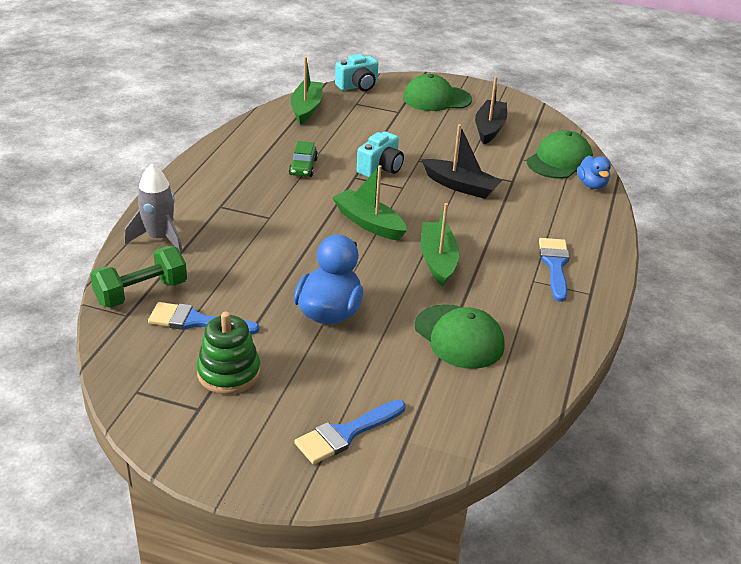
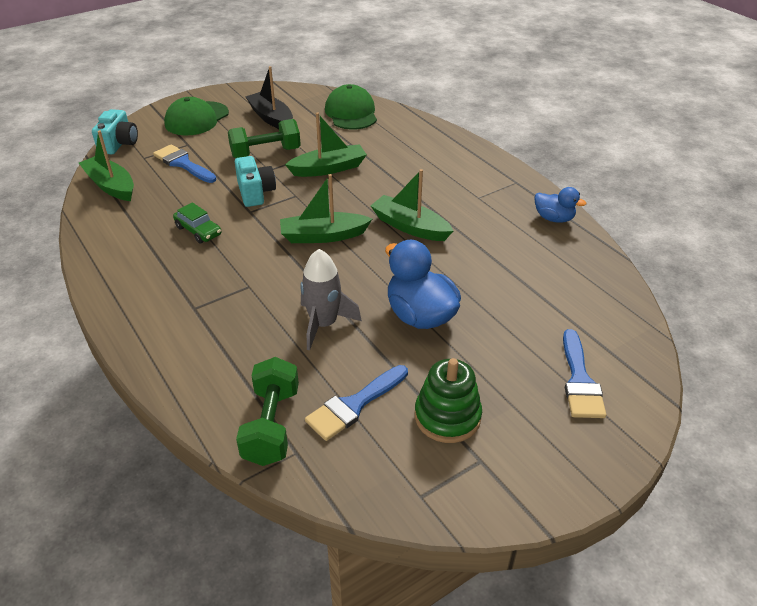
camera: 50 degrees left, 5 degrees up
grey rocket [125,164,183,253] -> grey rocket moved to [300,249,362,351]
green cap [415,304,505,369] -> none
black boat [421,124,502,199] -> green boat [285,112,367,177]
blue brush [539,238,570,302] -> blue brush moved to [153,144,216,183]
blue duck [577,156,611,189] -> blue duck moved to [534,187,586,223]
none -> green dumbbell [228,119,301,158]

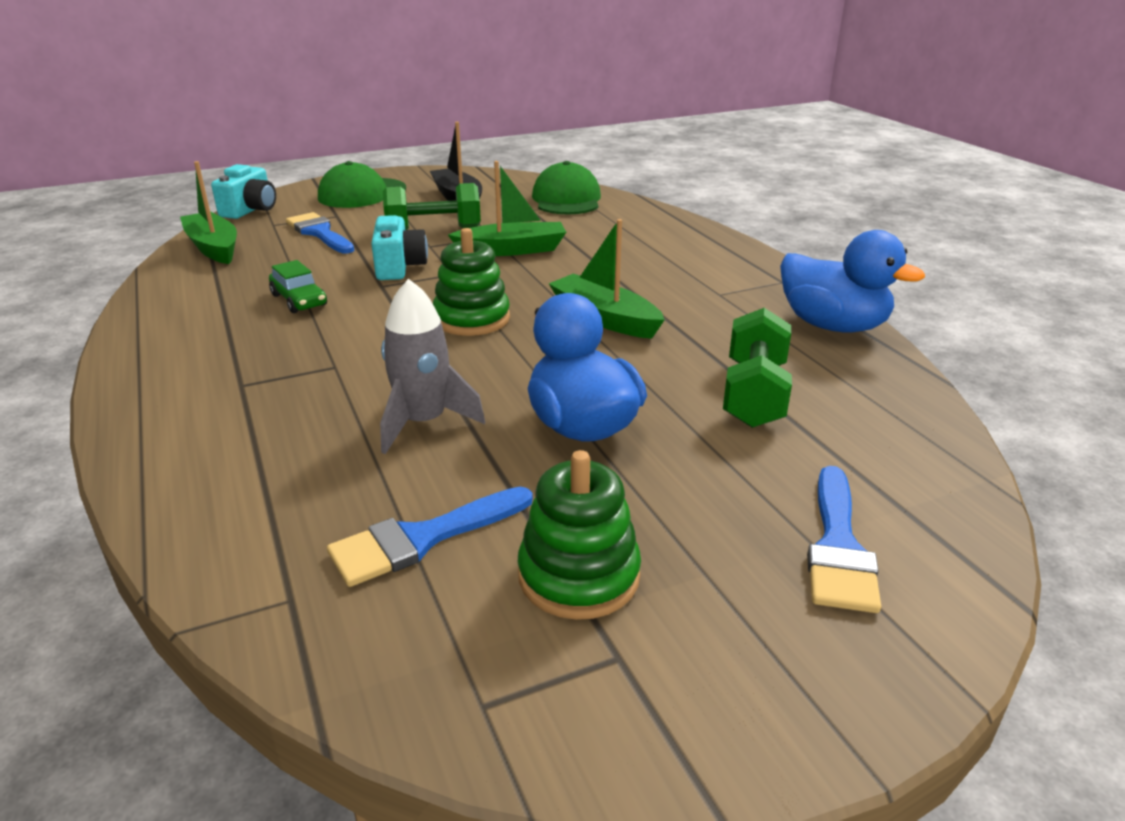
camera: 10 degrees right, 10 degrees down
green dumbbell [236,357,299,466] -> green dumbbell moved to [723,308,792,428]
green boat [280,174,372,243] -> green stacking toy [433,228,510,336]
blue duck [534,187,586,223] -> blue duck [780,230,925,333], size x1.71

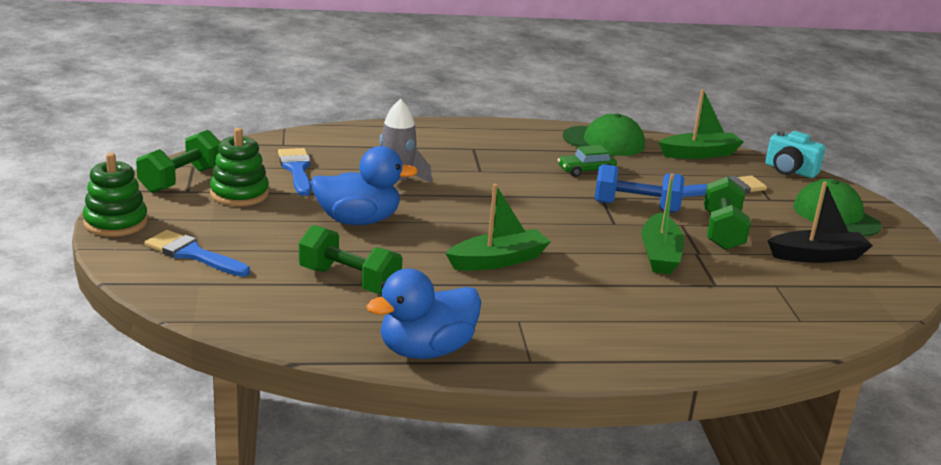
camera: 105 degrees right, 5 degrees down
turquoise camera [371,215,428,280] -> blue dumbbell [595,164,685,213]
green stacking toy [433,228,510,336] -> green stacking toy moved to [83,153,148,237]
green cap [532,161,601,214] -> green cap moved to [563,113,645,156]
none -> green dumbbell [136,130,220,193]

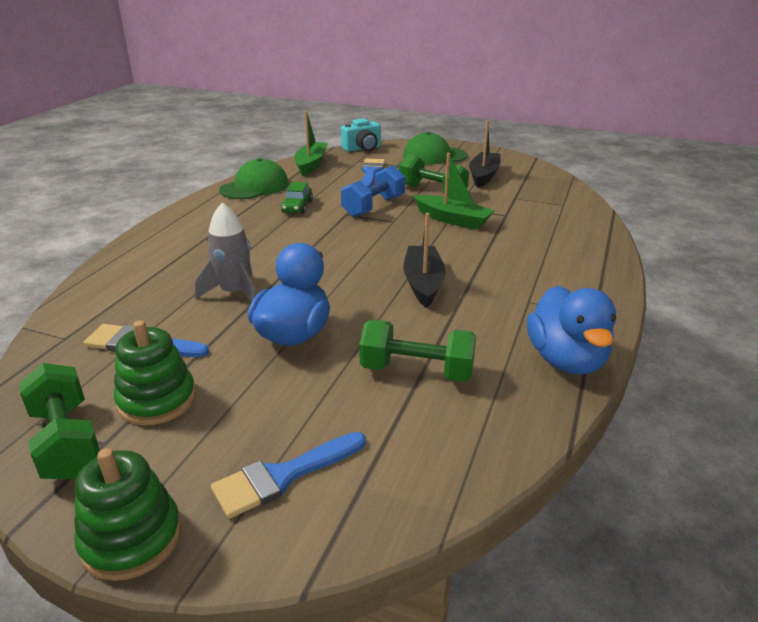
camera: 60 degrees left, 5 degrees up
green dumbbell [299,225,403,294] -> green dumbbell turned 45 degrees clockwise [359,320,476,382]
green boat [445,184,551,271] -> black boat [404,213,445,308]

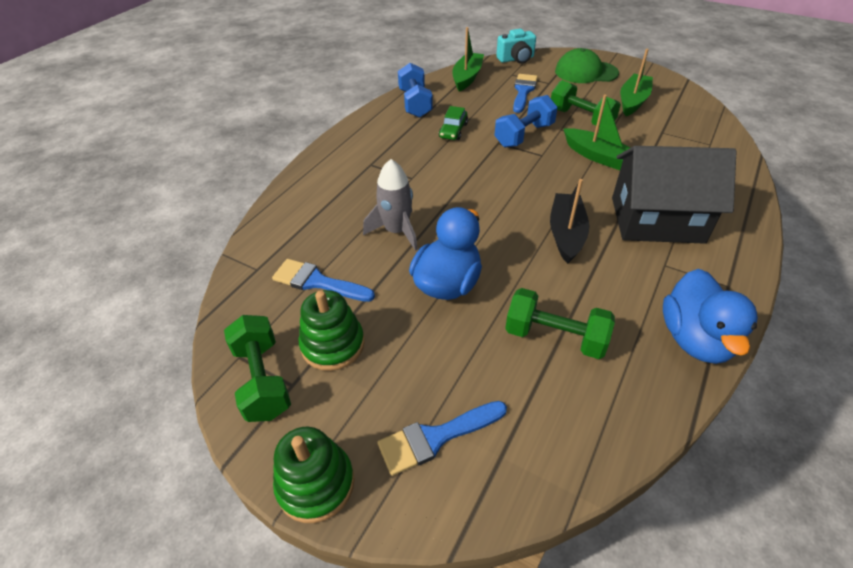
camera: 10 degrees right, 15 degrees up
green cap [219,158,289,199] -> blue dumbbell [398,63,433,118]
black boat [469,120,500,188] -> green boat [620,49,653,116]
none -> black house [612,146,737,244]

